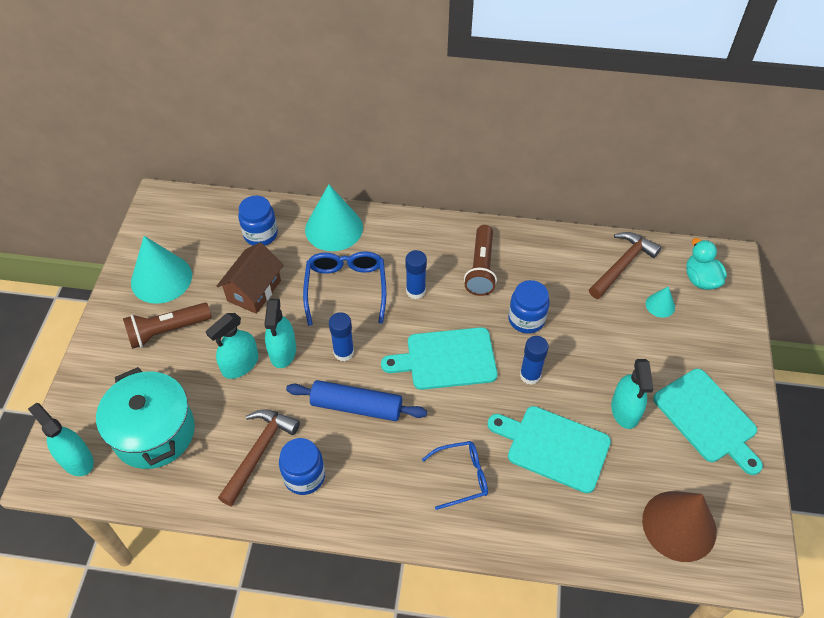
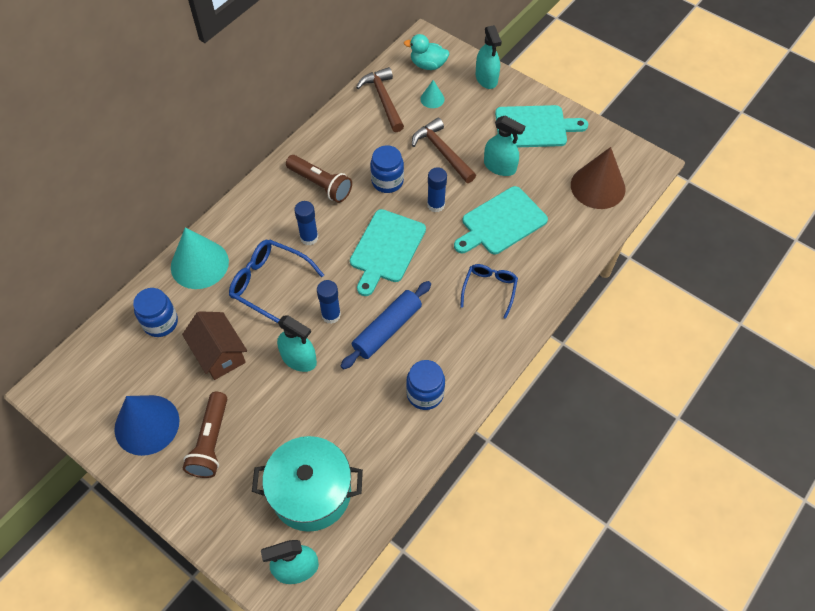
camera: 60 degrees left, 5 degrees up
turquoise cone [131,236,192,304] -> blue cone [114,395,180,456]
turquoise spray bottle [206,313,259,379] -> turquoise spray bottle moved to [476,25,502,89]
brown hammer [218,409,300,506] -> brown hammer moved to [412,118,476,183]

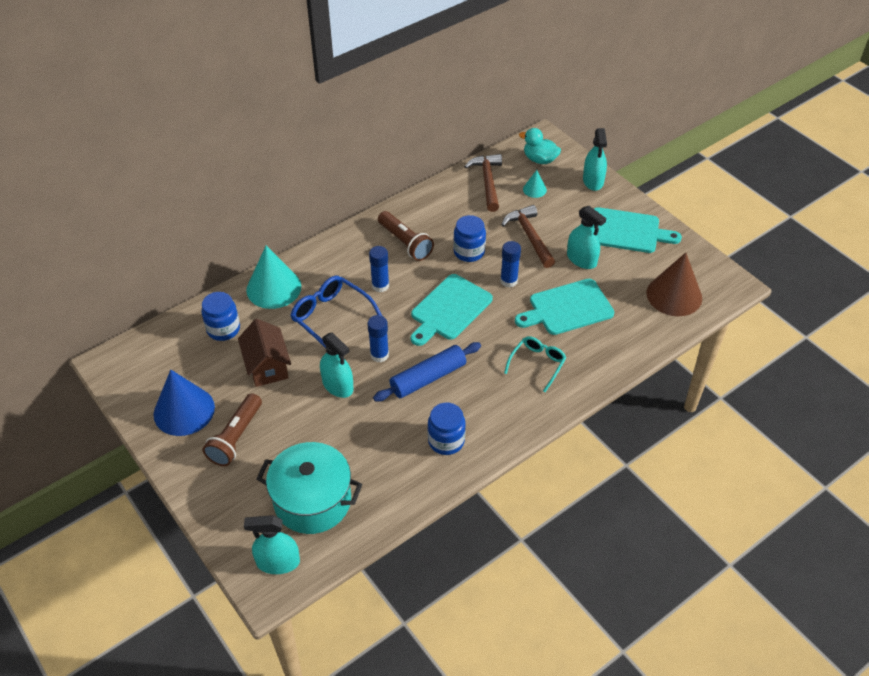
camera: 15 degrees right, 10 degrees down
blue glasses [460,264,518,319] -> turquoise glasses [504,336,567,392]

